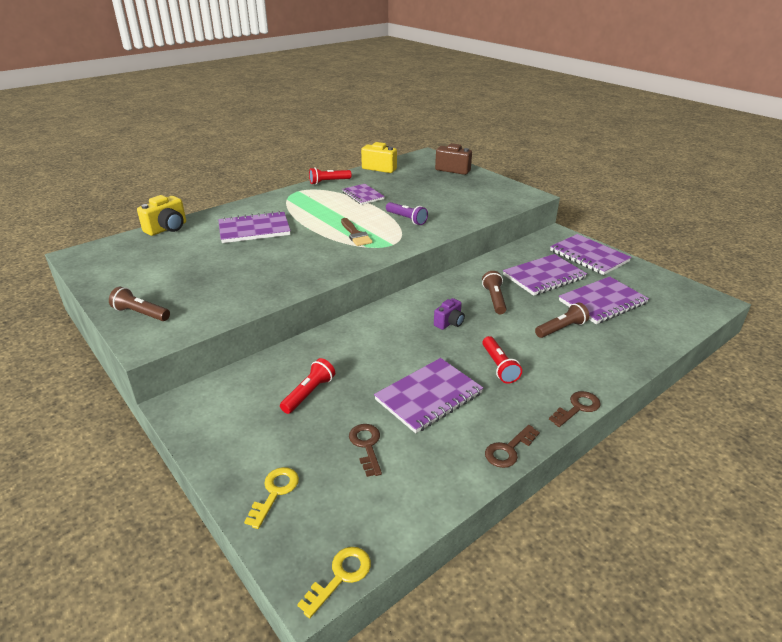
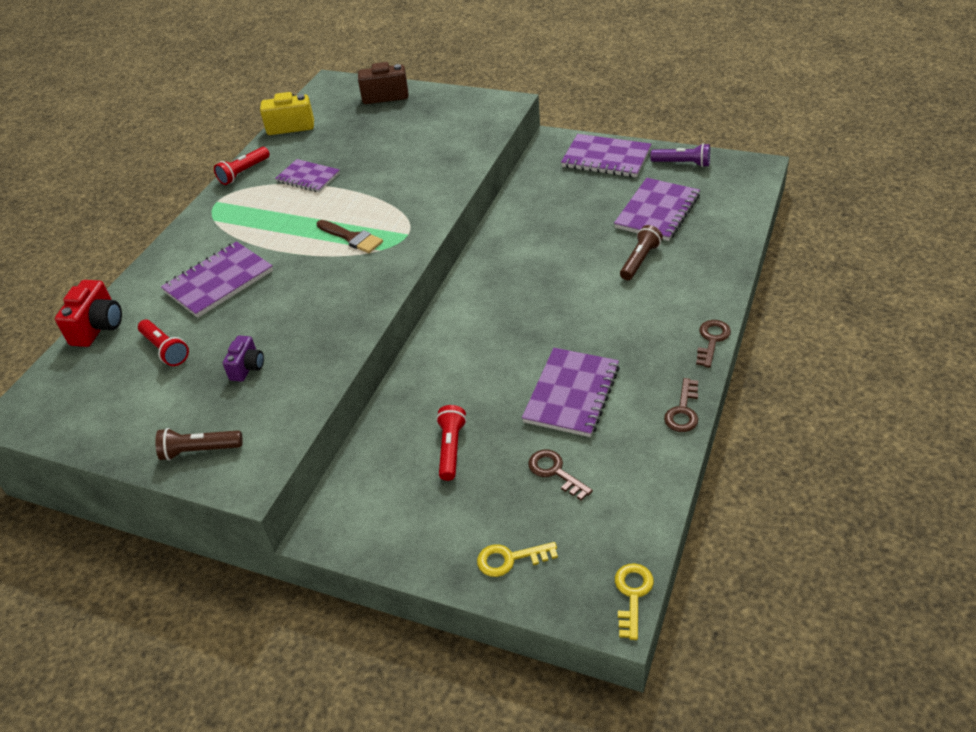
camera: 25 degrees left, 10 degrees up
yellow camera [137,195,186,236] -> red camera [55,280,122,347]
yellow key [244,467,299,529] -> yellow key turned 90 degrees counterclockwise [477,542,558,577]
purple flashlight [386,202,428,225] -> purple flashlight moved to [650,143,710,167]
purple camera [434,298,465,330] -> purple camera moved to [223,336,264,382]
brown flashlight [482,271,507,314] -> none
red flashlight [482,336,522,384] -> red flashlight moved to [138,320,189,366]
purple notebook [503,254,587,296] -> none

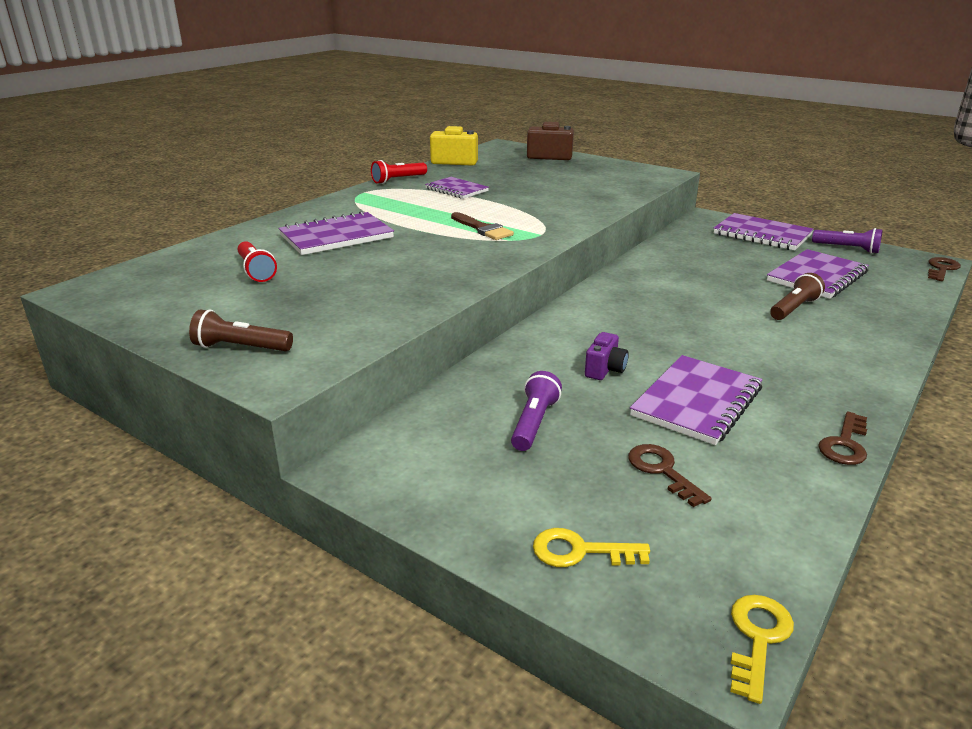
camera: 10 degrees right, 15 degrees down
red camera [55,280,122,347] -> none
purple camera [223,336,264,382] -> purple camera moved to [585,332,629,380]
red flashlight [436,405,467,481] -> purple flashlight [511,371,562,451]
brown key [696,320,731,368] -> brown key moved to [928,257,961,281]

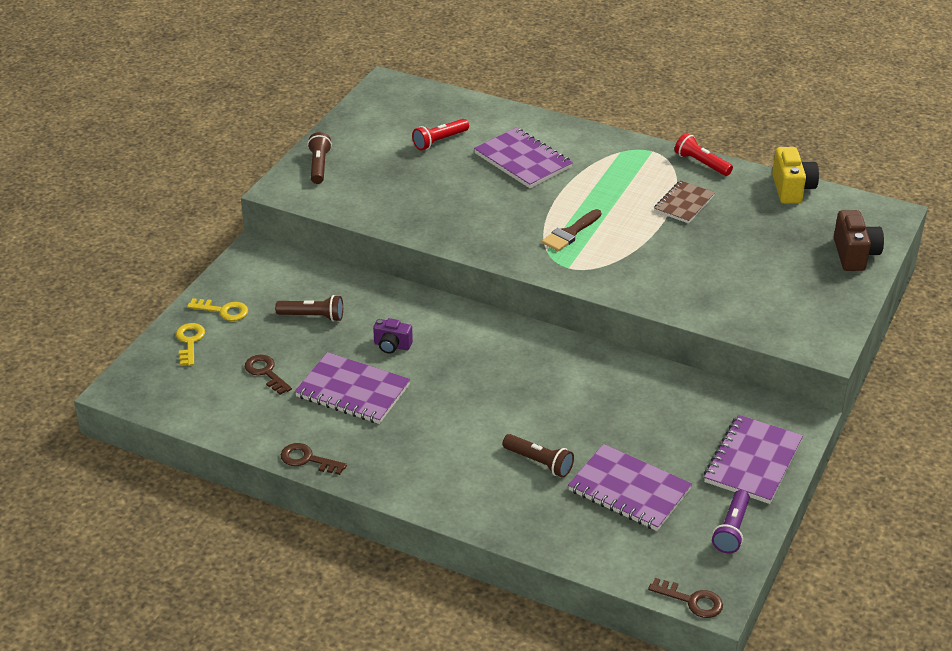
camera: 80 degrees right, 10 degrees up
purple notebook [425,177,489,199] -> brown notebook [654,180,715,224]
purple flashlight [511,371,562,451] -> brown flashlight [275,295,343,322]
brown key [628,444,712,507] -> brown key turned 90 degrees counterclockwise [245,355,292,395]
yellow key [730,595,794,704] -> yellow key moved to [187,298,248,321]

